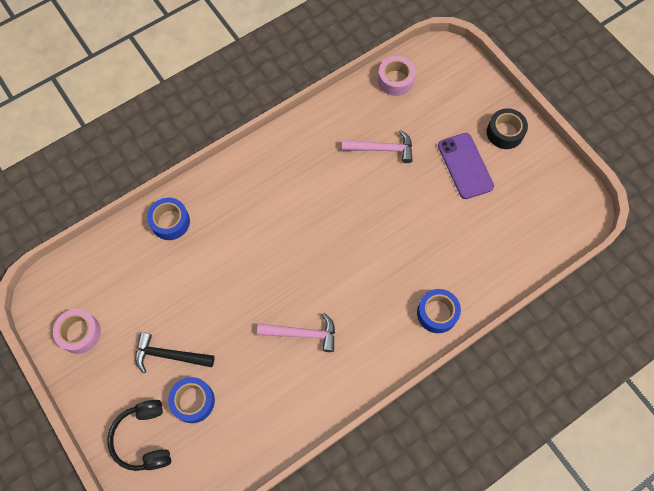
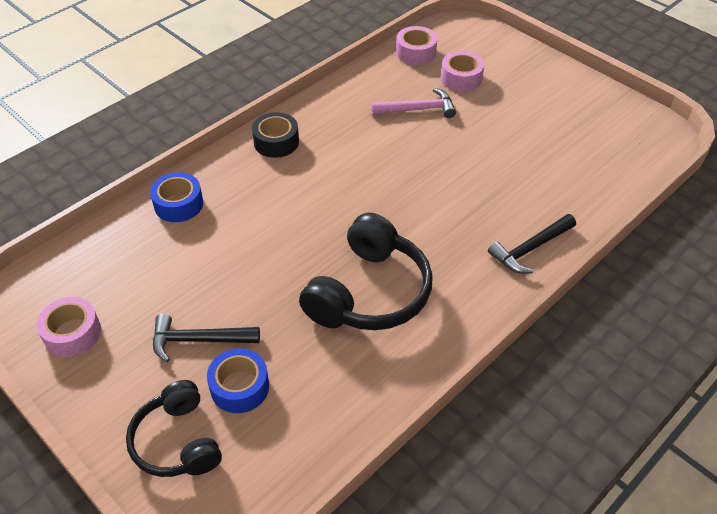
camera: 10 degrees left, 20 degrees down
pink hammer [257,313,335,352] -> black headphones [299,213,433,330]
blue tape [417,289,461,333] -> black hammer [488,214,576,274]
purple phone [438,133,494,199] -> none
black tape [487,108,528,149] -> black tape moved to [252,112,299,158]
none -> pink tape [441,51,484,92]

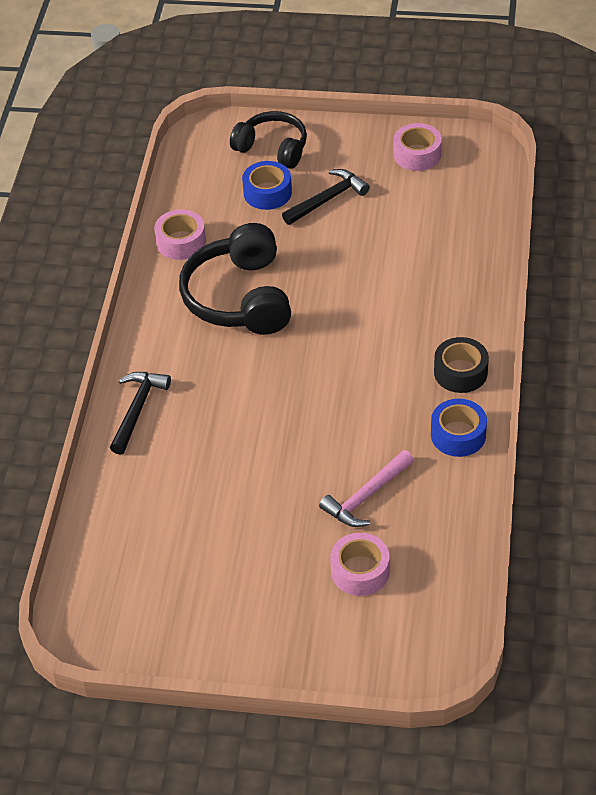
camera: 145 degrees right, 0 degrees up
blue tape [150,172,203,222] -> blue tape moved to [431,399,487,457]
pink tape [396,26,437,65] -> pink tape moved to [154,209,206,260]

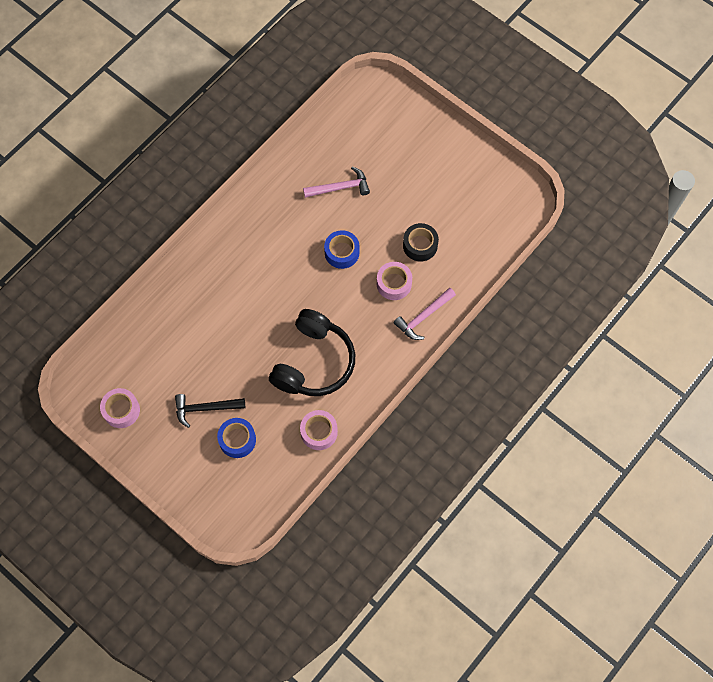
camera: 150 degrees left, 20 degrees up
black hammer [110,372,171,455] -> pink hammer [394,288,456,340]
black headphones [230,111,307,169] -> none
pink tape [330,533,390,596] -> pink tape moved to [377,262,412,300]
blue tape [431,399,487,457] -> blue tape moved to [324,230,360,269]
black tape [434,337,489,393] -> black tape moved to [403,223,439,261]

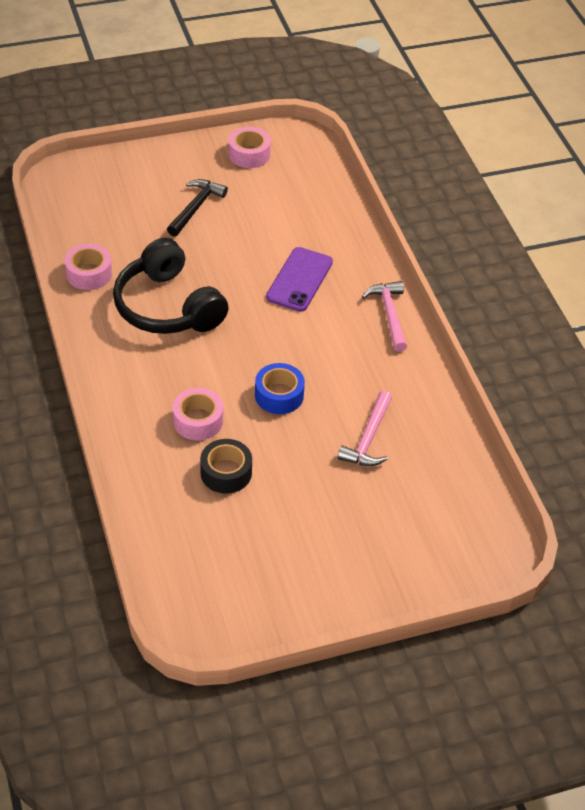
camera: 120 degrees right, 20 degrees down
blue tape [217,418,256,458] -> none
pink hammer [394,288,456,340] -> pink hammer moved to [362,281,407,352]
none -> purple phone [266,247,333,312]

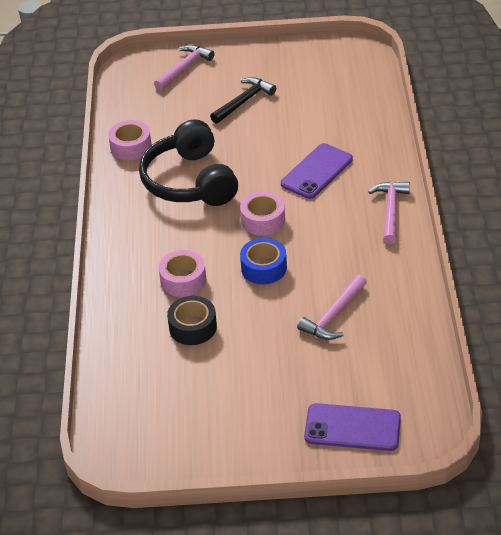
camera: 20 degrees right, 5 degrees down
pink tape [229,127,271,168] -> pink tape moved to [240,191,285,236]
none -> pink hammer [154,45,215,91]
none -> purple phone [304,403,401,451]

